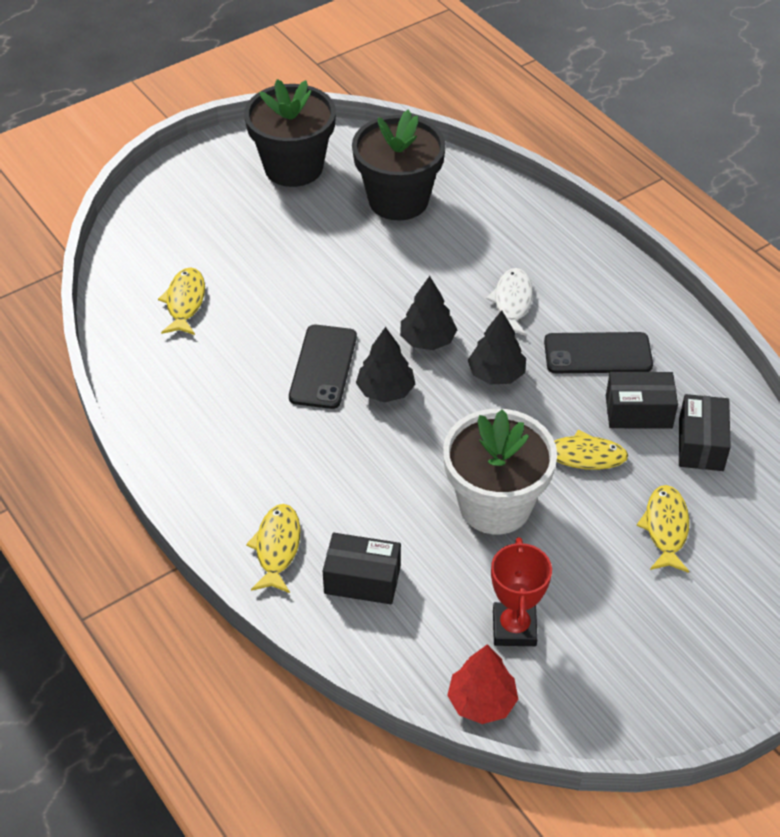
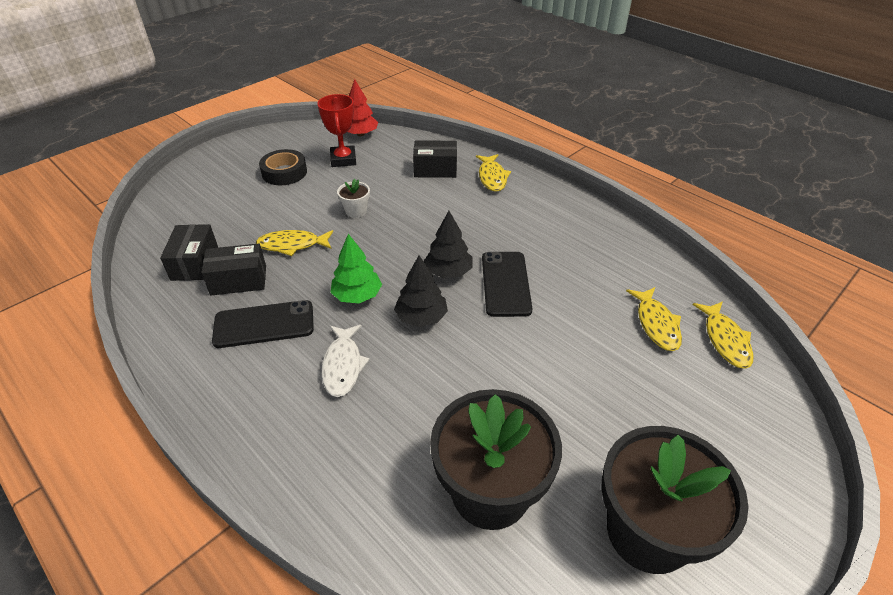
camera: 170 degrees right, 5 degrees down
white flower pot [443,409,557,534] -> white flower pot [337,178,370,218], size x0.42
black tree [468,310,526,385] -> green tree [330,234,382,303]
yellow fish [637,485,689,573] -> yellow fish moved to [692,301,754,369]
none -> black tape [259,149,307,185]

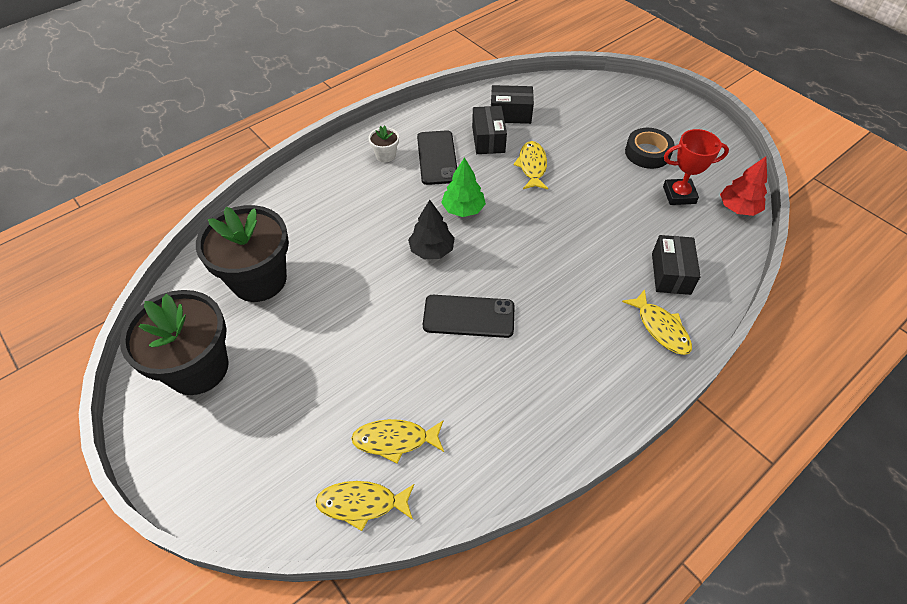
camera: 95 degrees right, 10 degrees up
white fish [321,325,370,397] -> none
white flower pot [337,178,370,218] -> white flower pot moved to [368,126,399,162]
black tree [424,211,472,278] -> none
yellow fish [476,154,511,192] -> yellow fish turned 120 degrees counterclockwise [622,289,692,355]

